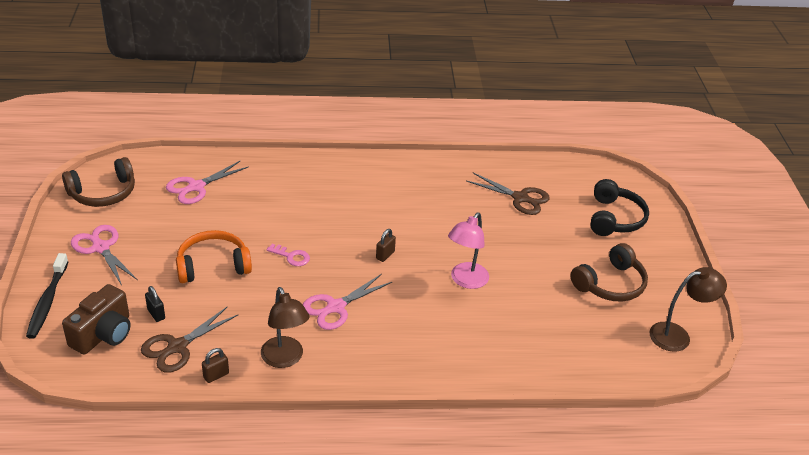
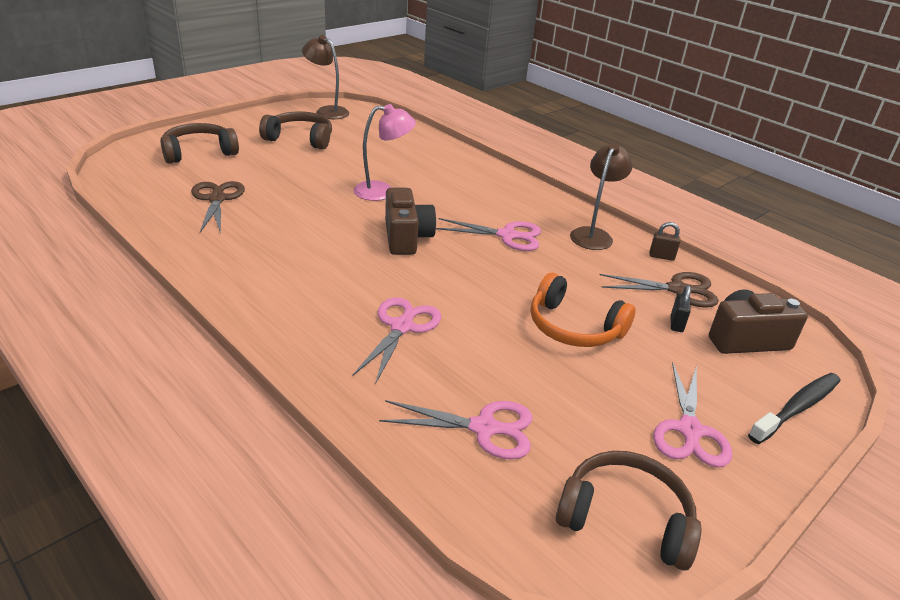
camera: 130 degrees left, 5 degrees down
pink key [267,244,310,266] -> none
brown padlock [376,229,396,262] -> brown camera [385,188,436,255]
black headphones [590,179,649,236] -> brown headphones [160,123,239,164]
none -> pink scissors [353,297,441,384]

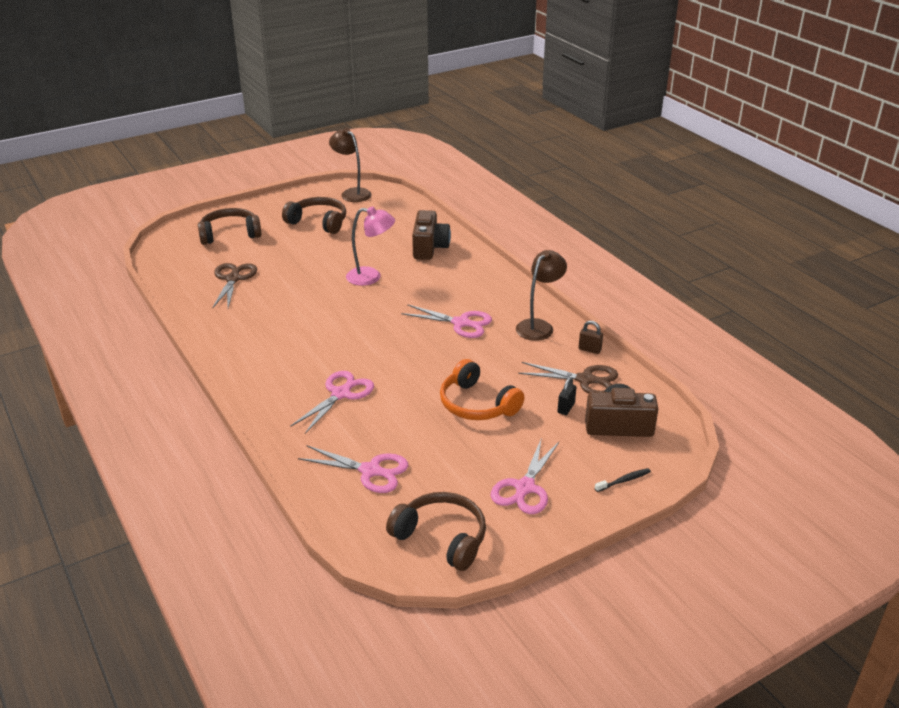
camera: 15 degrees right, 0 degrees up
brown camera [385,188,436,255] -> brown camera moved to [412,210,451,260]
black toothbrush [748,373,841,444] -> black toothbrush [595,468,651,492], size x0.52

